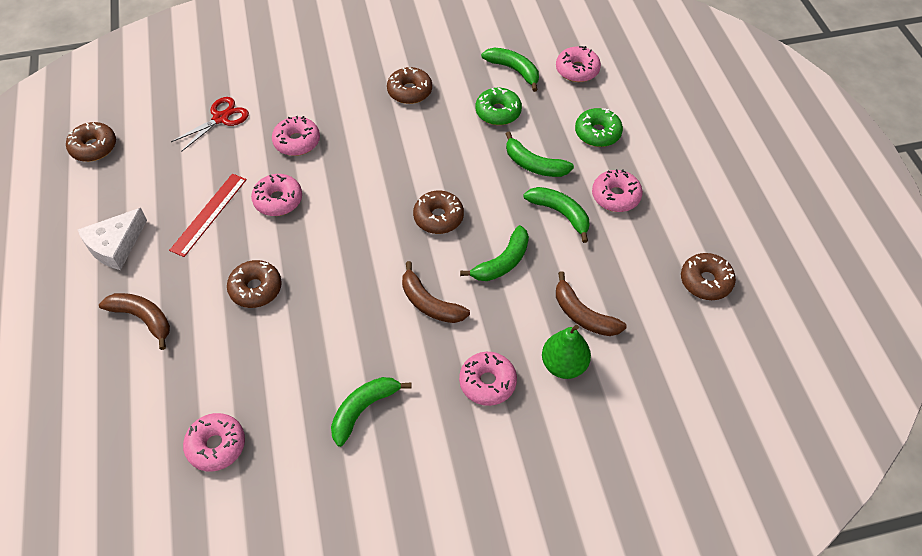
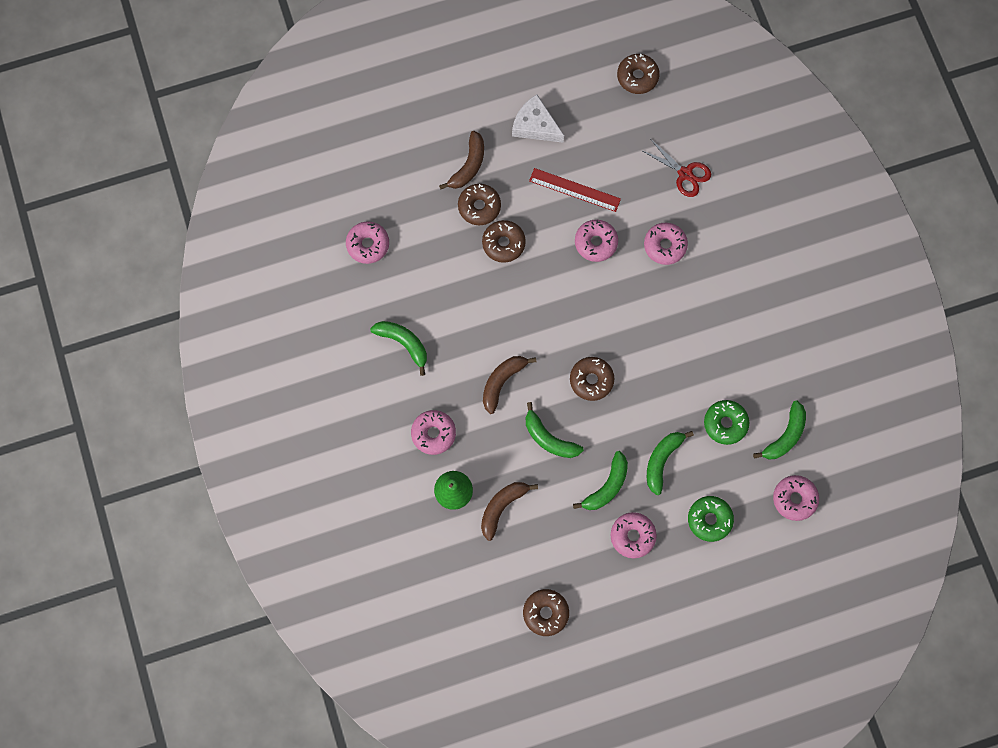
camera: 85 degrees right, 20 degrees up
brown donut [387,67,432,104] -> brown donut moved to [458,184,501,225]

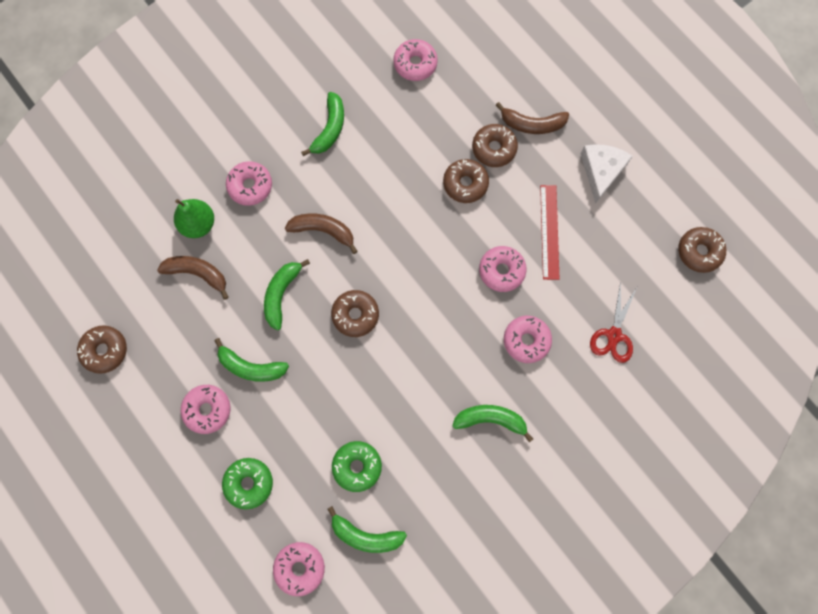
camera: 70 degrees right, 0 degrees up
green banana [647,431,694,495] -> green banana moved to [452,405,533,442]

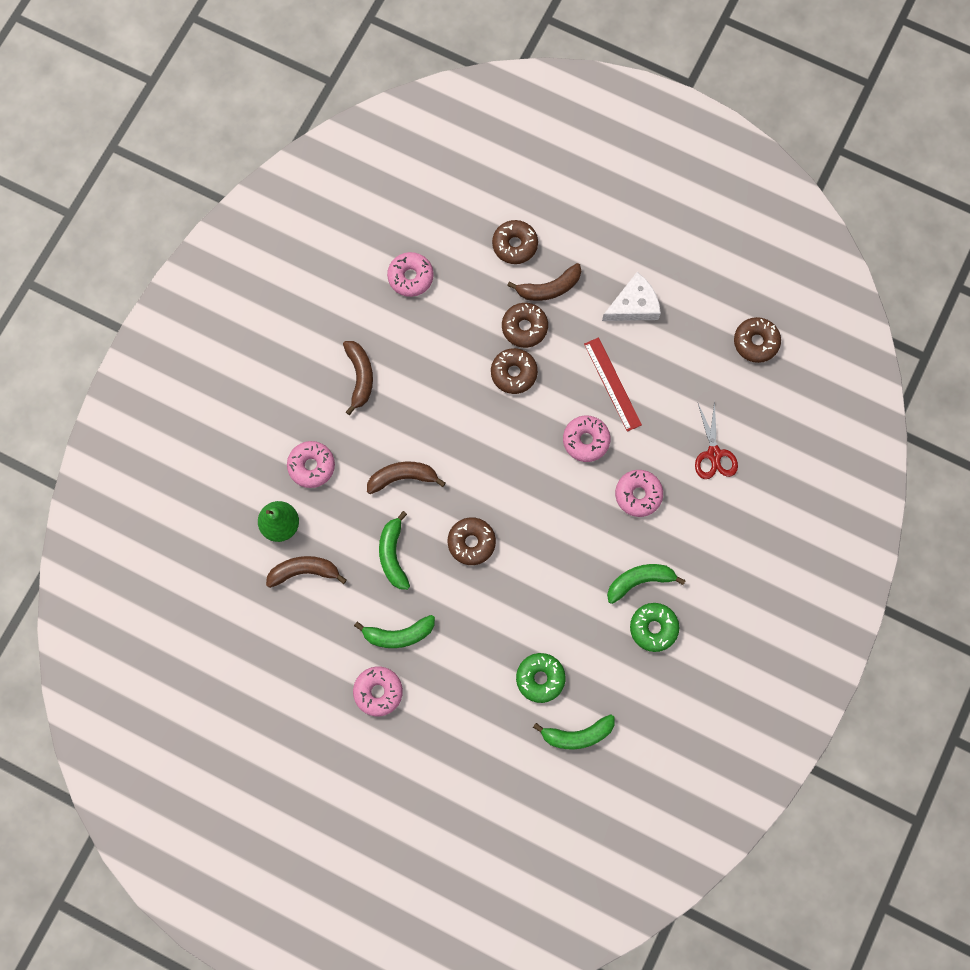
camera: 25 degrees left, 0 degrees up
brown donut [77,325,127,374] -> brown donut moved to [492,220,538,264]
green donut [222,458,273,509] -> green donut moved to [630,603,679,652]
pink donut [273,542,325,596] -> none
green banana [301,92,344,156] -> brown banana [343,341,373,415]
white cheese [580,144,633,204] -> white cheese turned 75 degrees clockwise [602,272,661,321]

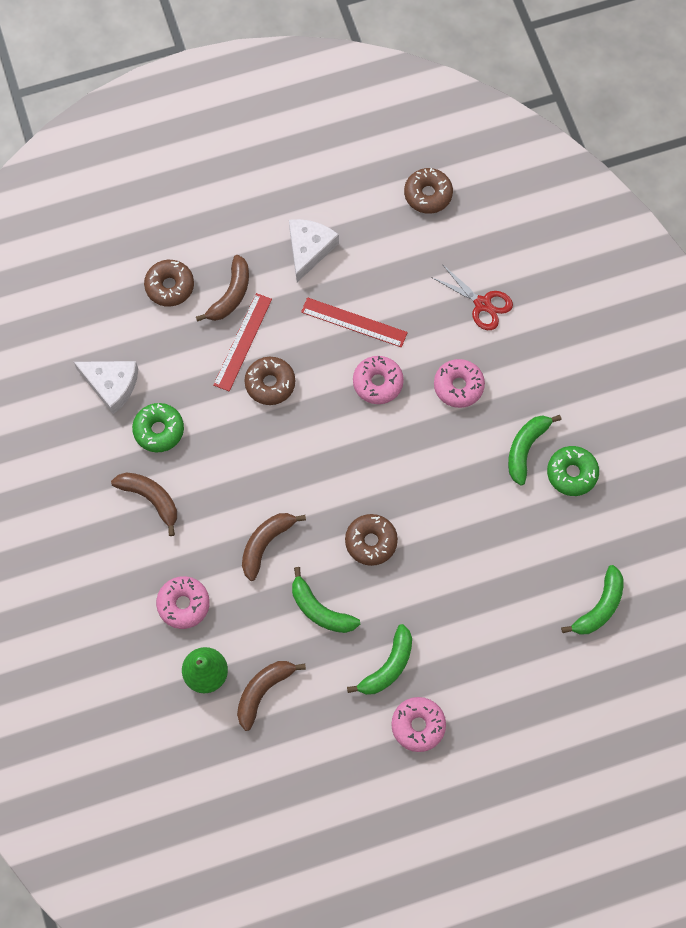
camera: 45 degrees left, 5 degrees down
pink donut [387,252,434,297] -> white cheese [74,361,138,414]
brown donut [502,303,548,348] -> red ruler [213,293,272,391]
green donut [516,653,566,703] -> green donut moved to [132,403,184,453]

